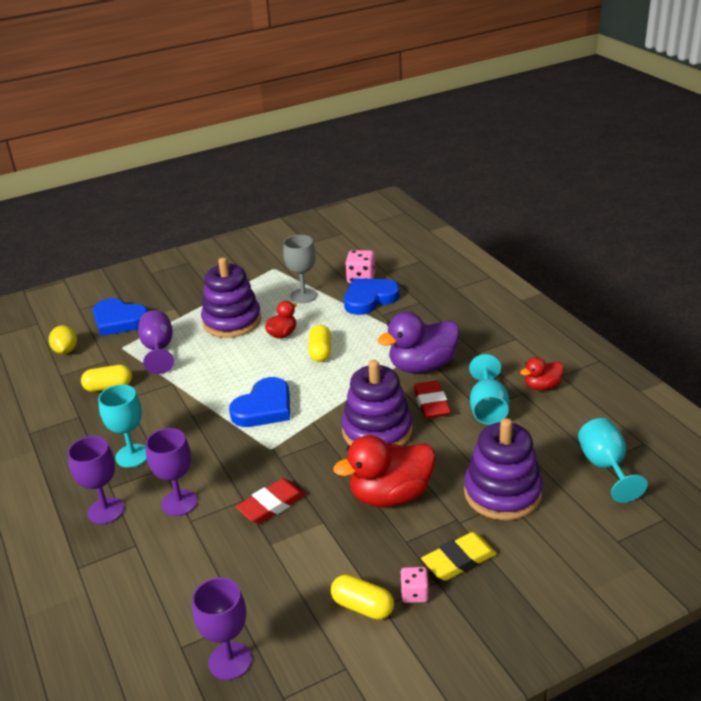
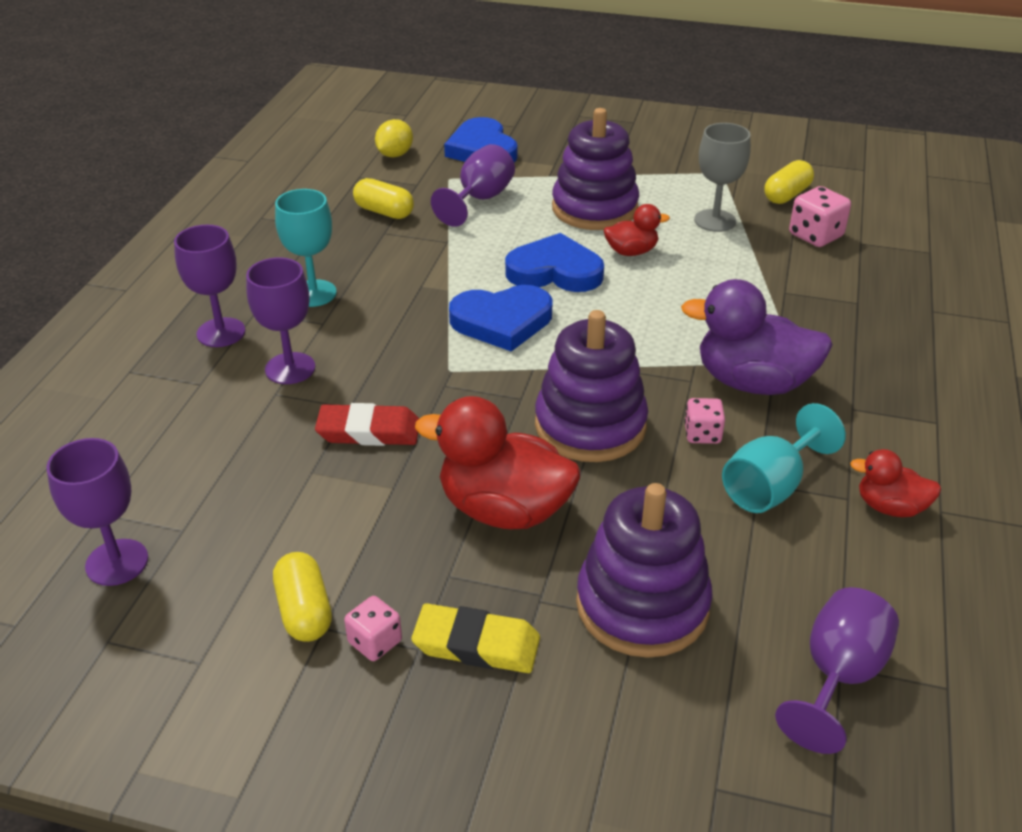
camera: 40 degrees right, 5 degrees up
yellow capsule [308,325,331,362] -> yellow capsule moved to [764,160,814,204]
blue heart [344,279,400,315] -> blue heart moved to [505,233,604,292]
red eraser [413,381,451,418] -> pink dice [684,398,725,444]
turquoise goblet [578,418,648,503] -> purple goblet [775,587,899,754]

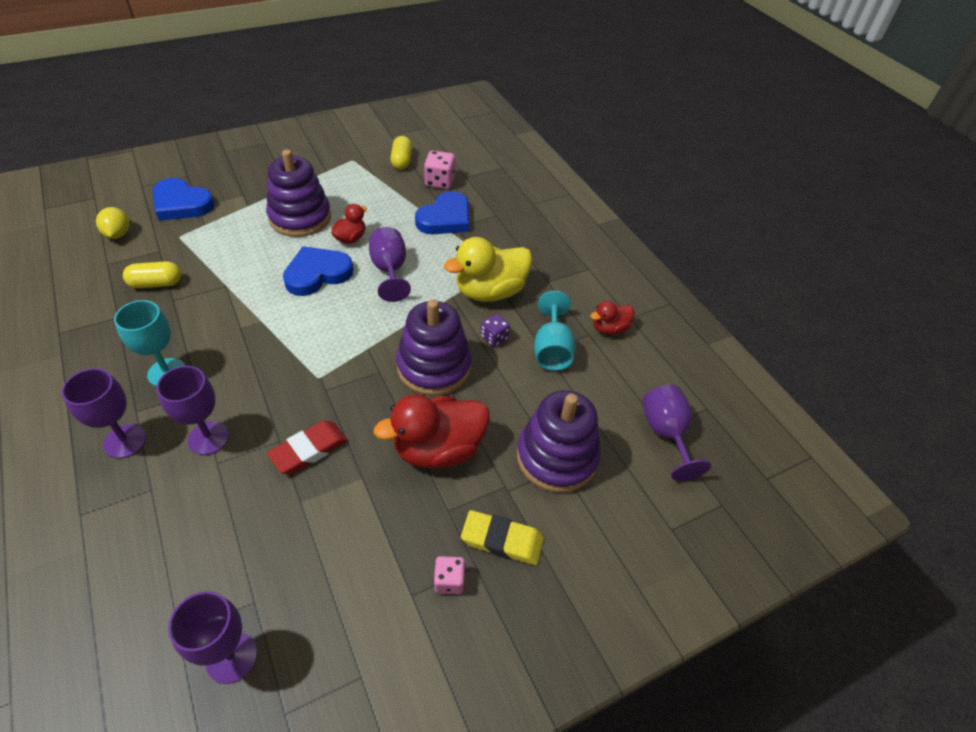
camera: 45 degrees left, 10 degrees up
yellow capsule [273,552,332,642] -> none
yellow eraser [411,603,540,673] -> yellow eraser turned 45 degrees clockwise [461,510,544,565]
purple goblet [431,144,515,227] -> purple goblet moved to [369,227,411,302]
blue heart [449,285,552,351] -> blue heart moved to [415,191,469,234]
purple duck [681,279,833,395] -> yellow duck [444,237,532,302]
pink dice [684,398,725,444] -> purple dice [481,314,510,347]
grey goblet [694,123,751,232] -> none

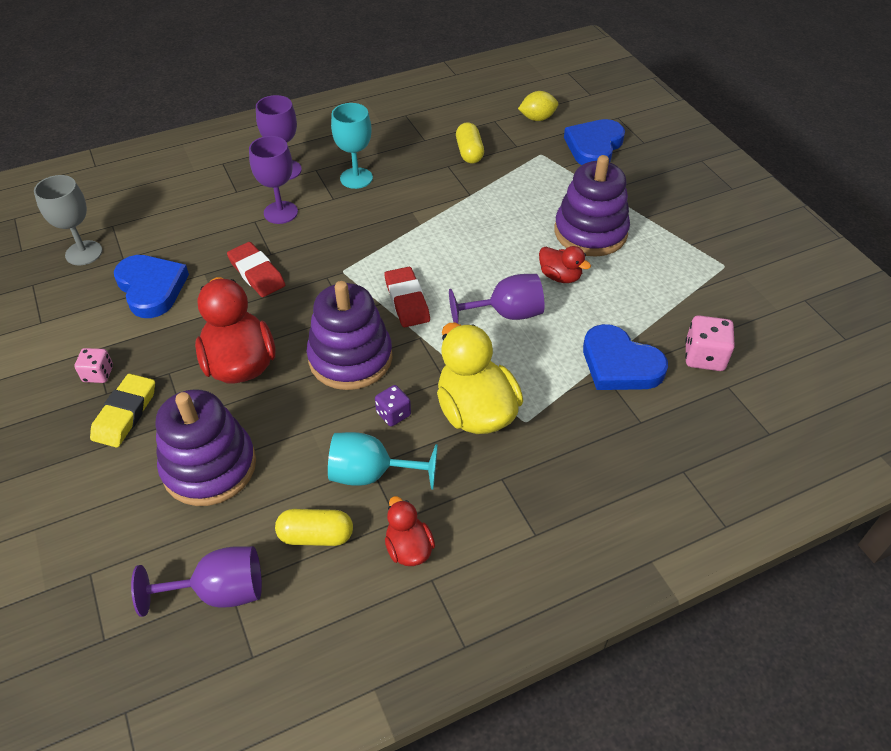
camera: 95 degrees right, 0 degrees up
purple goblet [168,591,257,684] -> grey goblet [34,175,102,265]
blue heart [283,246,354,296] -> blue heart moved to [114,255,189,318]
yellow capsule [390,136,412,170] -> yellow capsule moved to [275,509,353,546]
none -> red eraser [384,267,430,327]

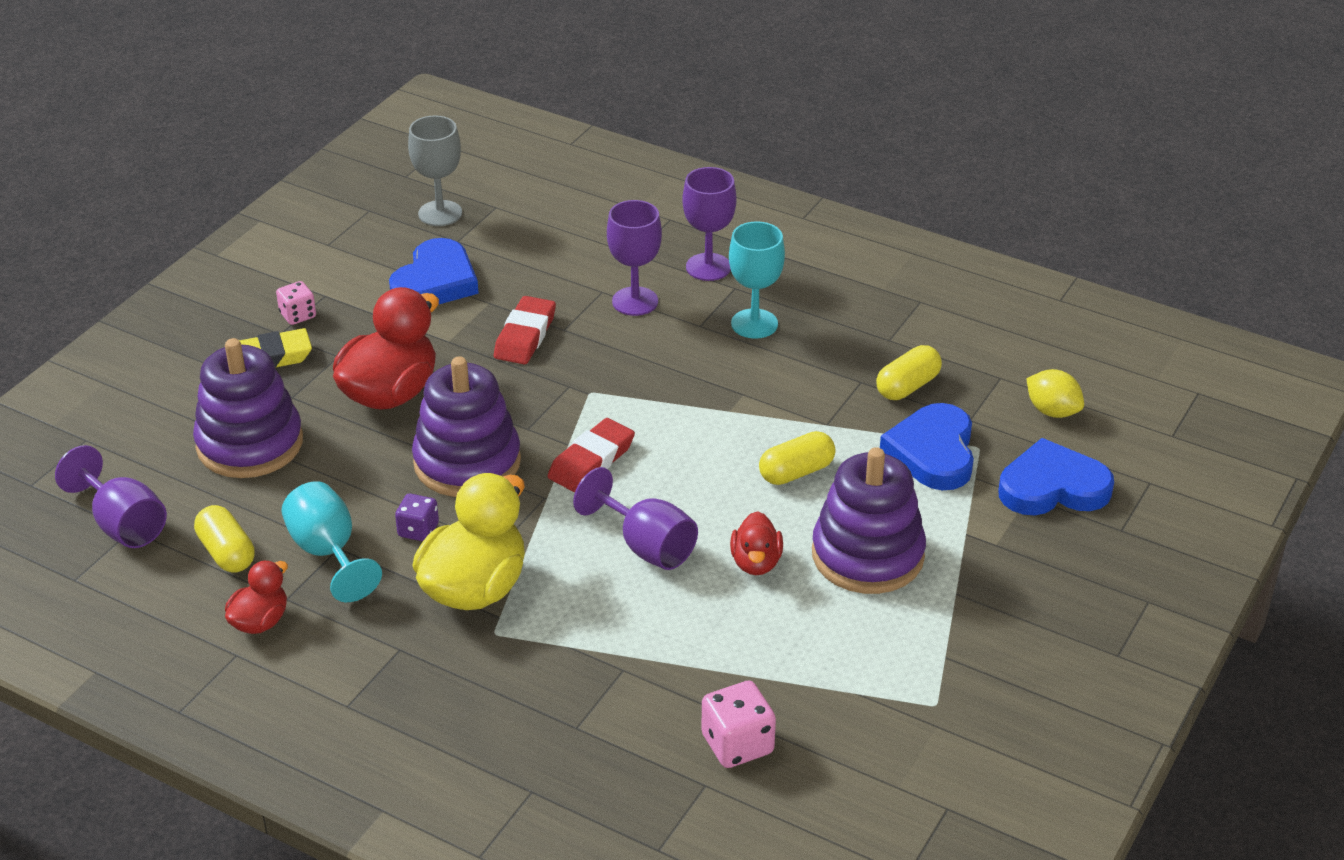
camera: 55 degrees right, 10 degrees down
blue heart [583,324,668,390] -> blue heart moved to [880,403,974,490]
none -> yellow capsule [759,431,836,485]

